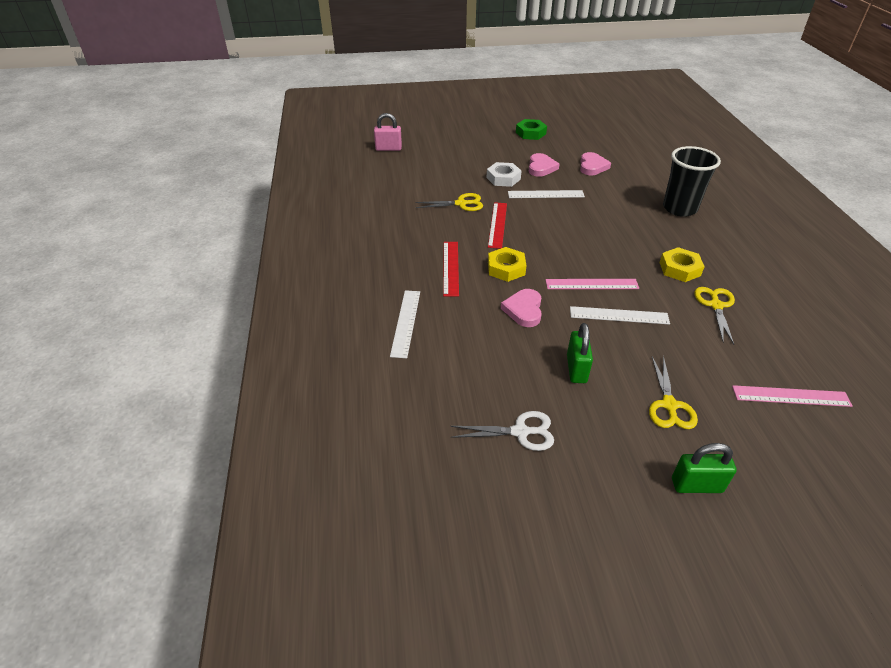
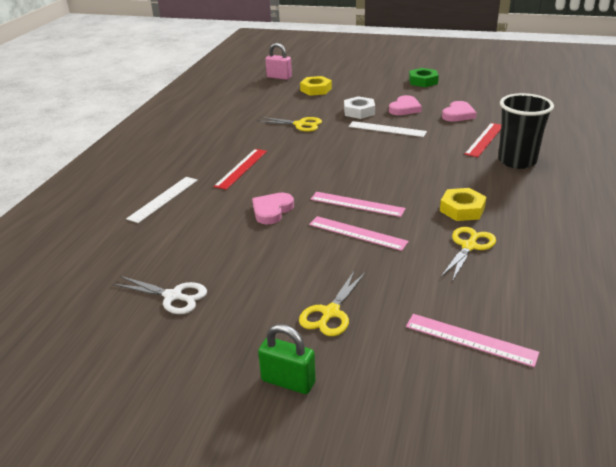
camera: 25 degrees right, 10 degrees down
red ruler [488,202,507,249] -> red ruler moved to [465,123,501,157]
yellow nut [488,247,526,282] -> yellow nut moved to [300,76,332,96]
green padlock [567,323,593,383] -> none
white ruler [570,306,670,325] -> pink ruler [309,216,409,251]

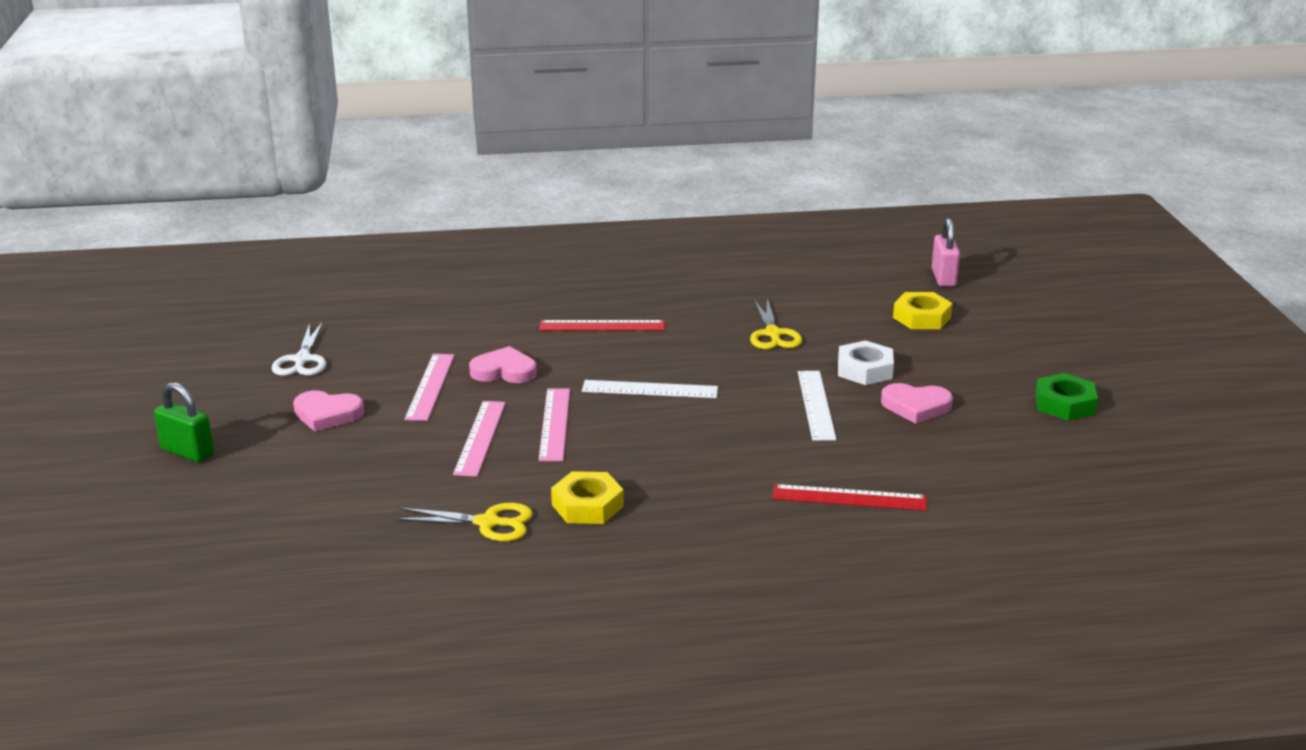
camera: 65 degrees right, 5 degrees down
white ruler [126,177,198,223] -> white ruler moved to [582,380,718,398]
green padlock [258,324,316,394] -> green padlock turned 60 degrees counterclockwise [154,382,214,462]
yellow scissors [299,270,366,336] -> none
pink ruler [406,314,539,367] -> pink ruler moved to [404,354,455,421]
pink heart [442,101,477,122] -> pink heart moved to [293,390,364,432]
black cup [498,93,554,169] -> none

